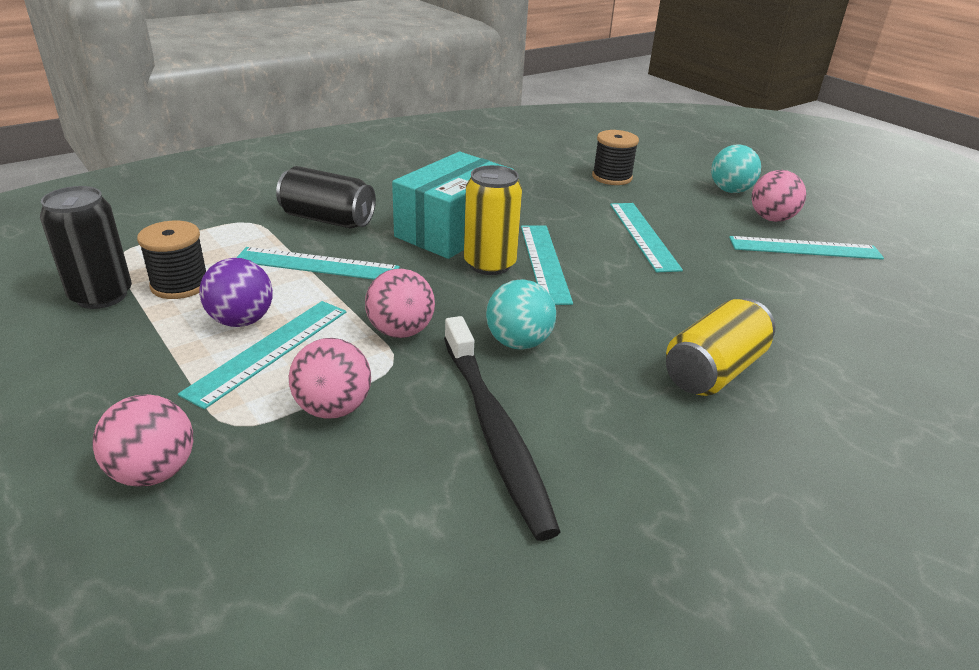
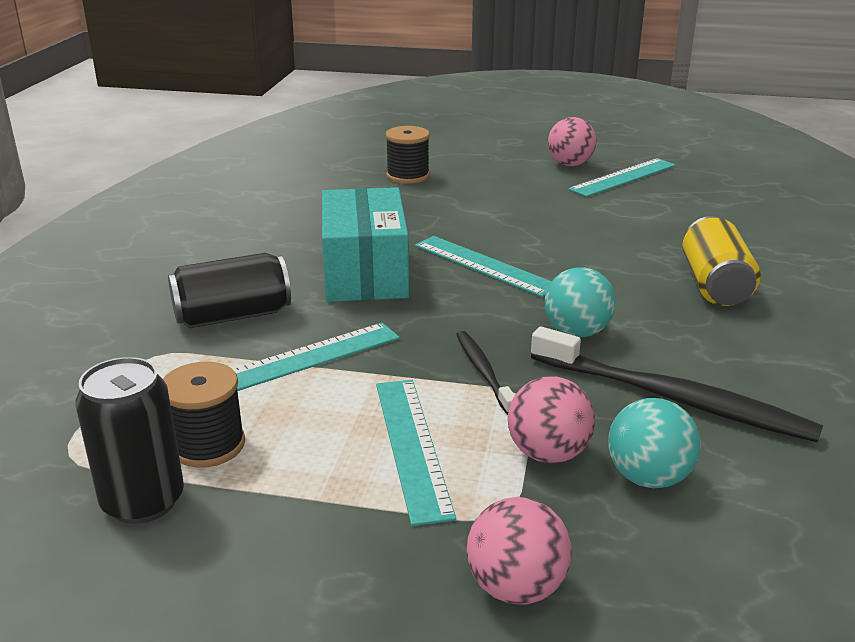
camera: 40 degrees left, 5 degrees down
purple ball [199,258,273,327] -> none
pink ball [365,269,435,338] -> black toothbrush [456,331,515,415]
yellow can [464,165,522,275] -> none
turquoise ruler [610,203,683,273] -> none
turquoise ball [711,144,761,193] -> turquoise ball moved to [608,398,701,488]

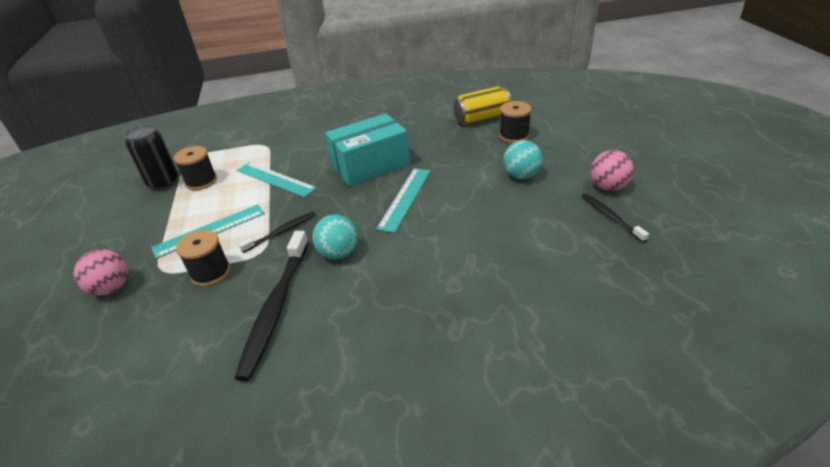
camera: 70 degrees right, 10 degrees up
black can [168,253,291,328] -> none
pink ball [508,377,595,463] -> black spool [176,230,230,287]
turquoise ruler [568,158,676,197] -> black toothbrush [582,194,649,243]
turquoise ball [608,398,701,488] -> turquoise ball moved to [504,140,543,179]
yellow can [682,216,761,306] -> yellow can moved to [453,87,512,125]

